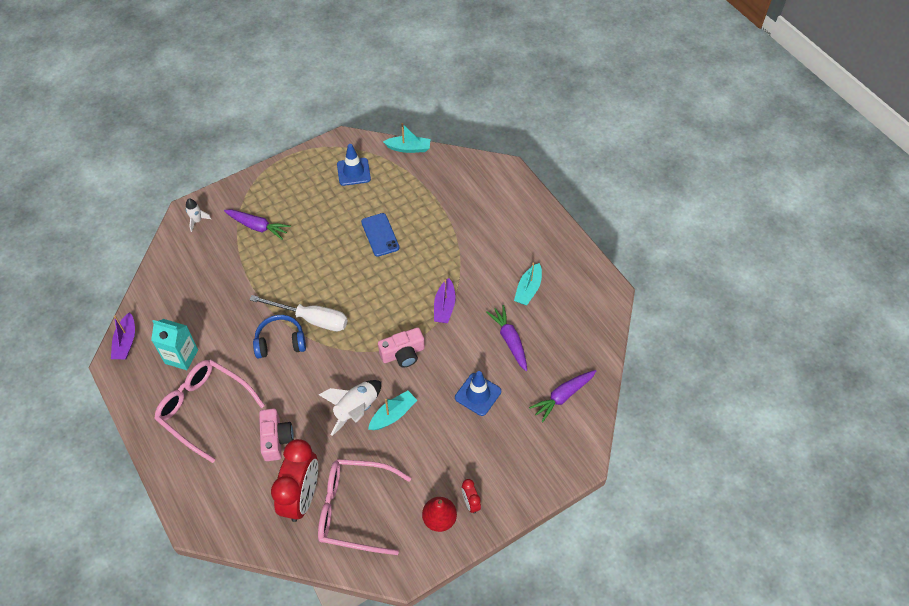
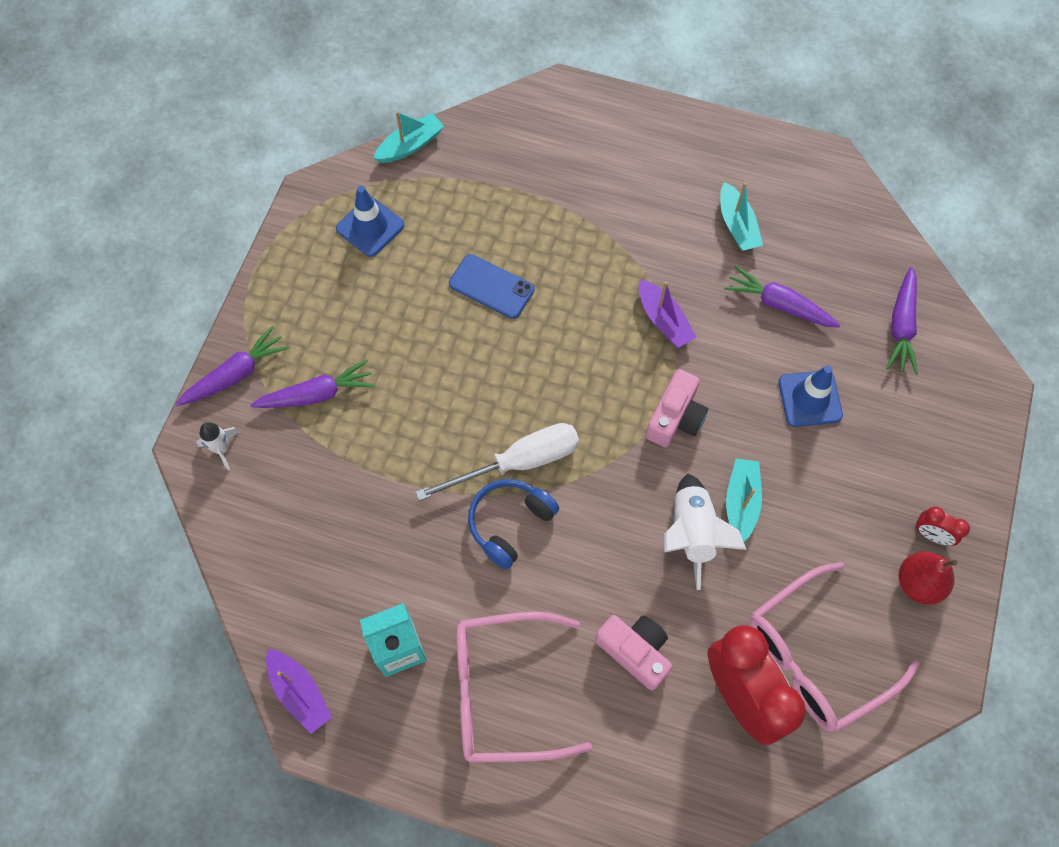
camera: 40 degrees left, 10 degrees up
none -> purple carrot [176,326,289,406]

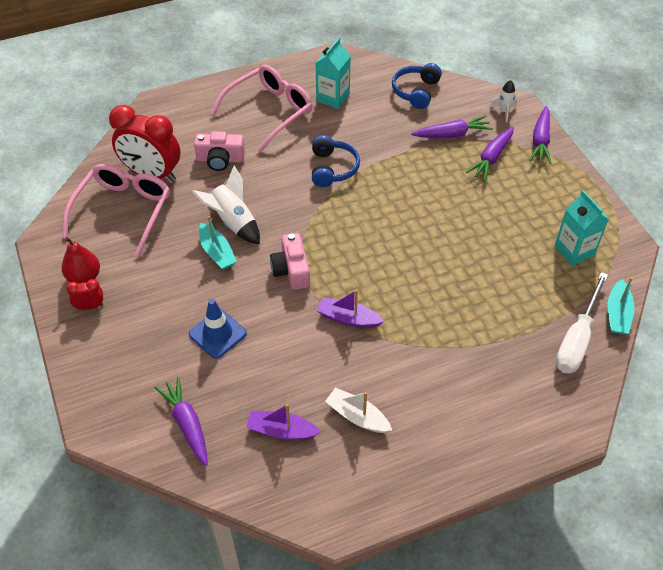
camera: 140 degrees right, 15 degrees down
purple boat [266,649,332,734] -> purple boat moved to [246,404,321,440]
blue traffic cone [336,186,404,257] -> turquoise carton [555,190,609,266]
white screwdriver [416,423,579,501] -> white screwdriver moved to [555,272,608,374]
blue phone [449,254,535,319] -> none
turquoise boat [720,182,763,251] -> white boat [325,388,392,433]
purple carrot [724,266,841,328] -> purple carrot moved to [411,115,493,138]
none -> blue headphones [392,63,442,109]

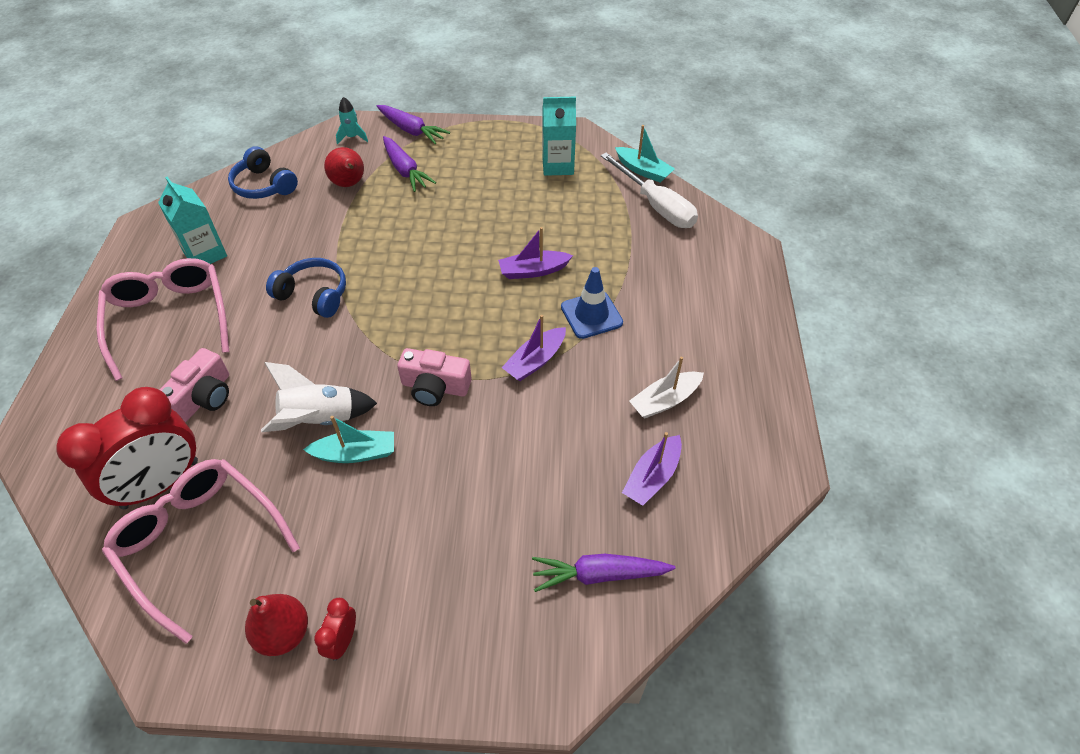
camera: 65 degrees left, 0 degrees up
blue traffic cone [189,299,247,359] -> blue traffic cone moved to [561,267,623,339]
purple carrot [411,115,493,138] -> red pear [324,147,364,187]
white rocket [490,80,517,122] -> turquoise rocket [336,97,368,144]
none -> purple boat [498,227,573,279]

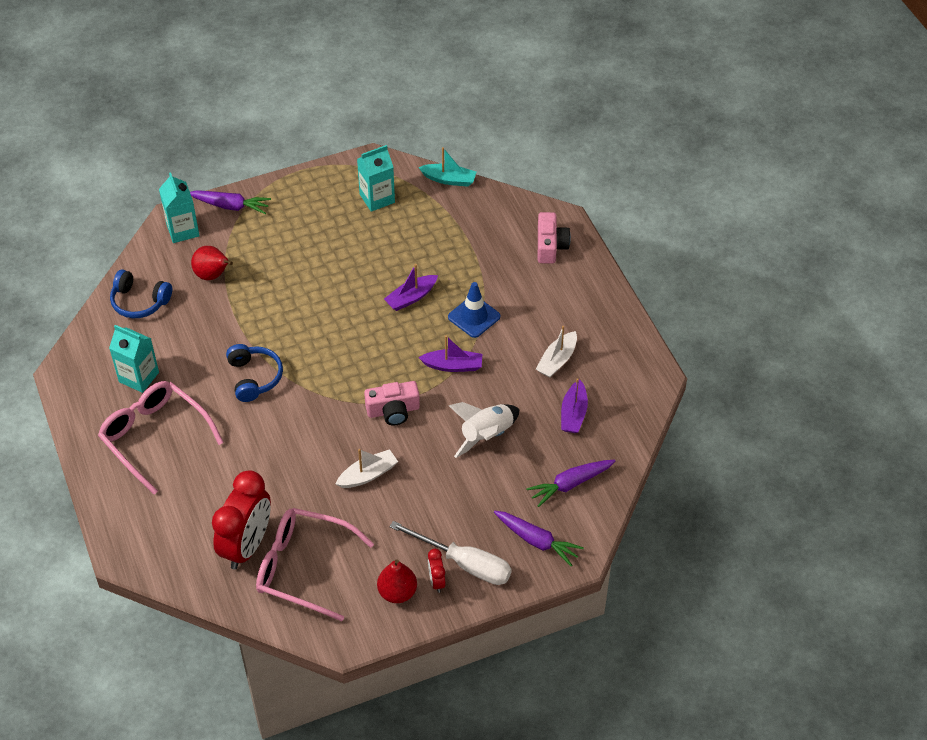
camera: 25 degrees left, 0 degrees up
pink camera [159,348,229,422] -> pink camera moved to [538,212,571,264]
white rocket [261,362,377,432] -> white rocket moved to [449,402,520,458]
blue headphones [266,258,346,318] -> blue headphones turned 75 degrees clockwise [226,344,283,402]
turquoise boat [303,416,394,463] -> white boat [336,449,398,488]
turquoise rocket [336,97,368,144] -> turquoise carton [159,172,200,243]
purple carrot [383,136,436,192] -> purple carrot moved to [494,511,584,566]
purple boat [502,315,566,381] -> purple boat turned 105 degrees counterclockwise [418,335,482,372]
white screwdriver [601,153,698,228] -> white screwdriver moved to [389,521,512,585]

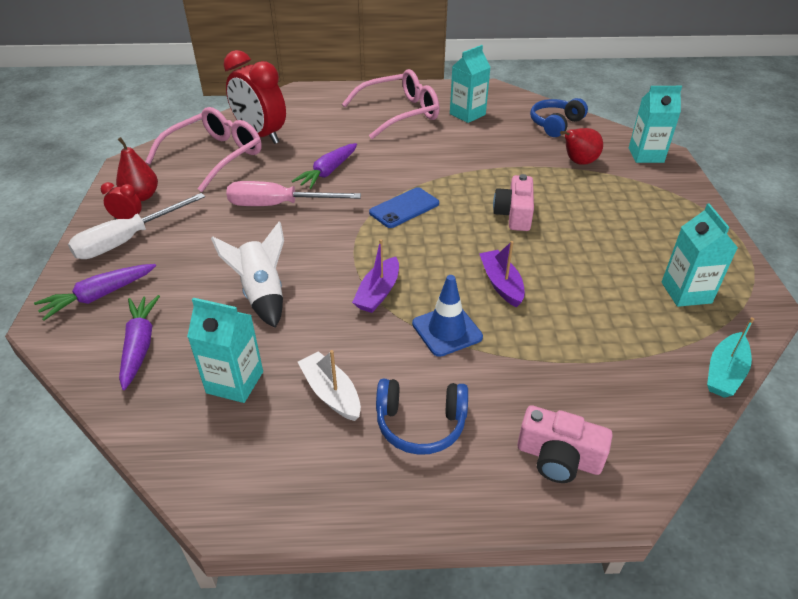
camera: 110 degrees right, 10 degrees down
purple carrot [190,190,271,214] -> purple carrot moved to [292,143,357,189]
blue headphones [226,344,283,402] -> blue headphones moved to [376,379,468,455]
white boat [336,449,398,488] -> pink screwdriver [226,181,361,206]
pink camera [364,381,420,425] -> pink camera moved to [493,174,534,231]
purple boat [561,379,588,433] -> turquoise carton [187,298,263,403]
none -> blue phone [369,187,439,228]

